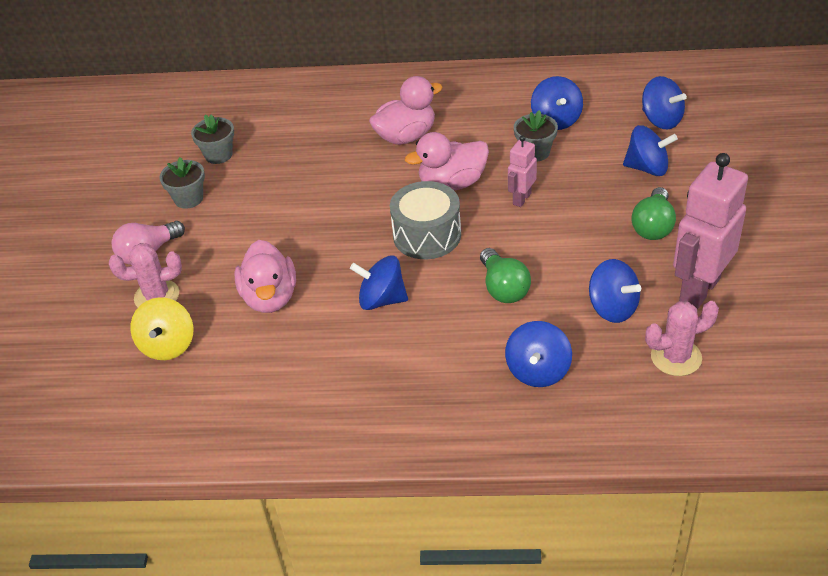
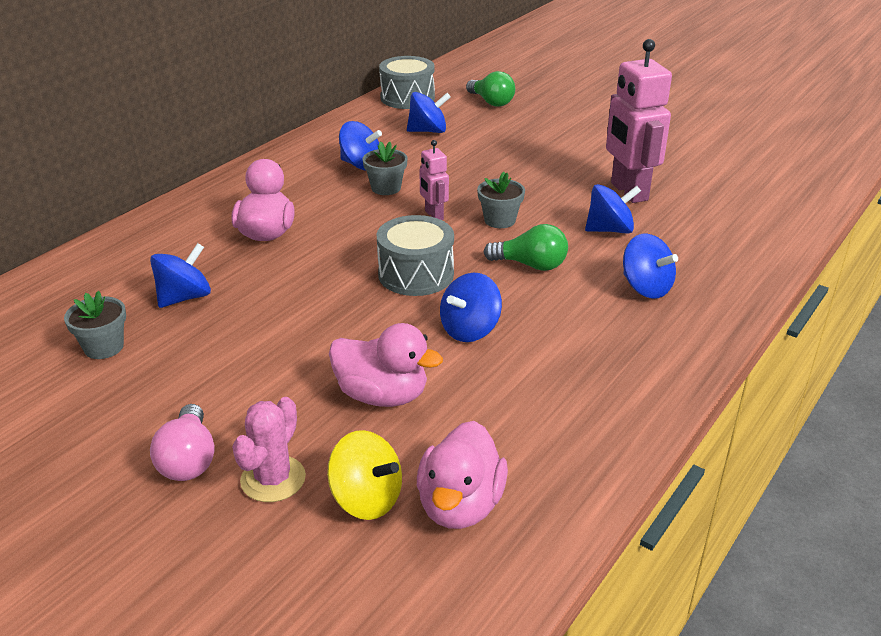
camera: 60 degrees left, 10 degrees down
grey flower pot [159,157,205,209] -> grey flower pot moved to [477,172,525,228]
pink duck [405,132,489,191] -> pink duck moved to [417,421,508,529]
blue spinning top [623,125,678,176] -> blue spinning top moved to [150,243,211,308]
green light bulb [632,187,676,240] -> green light bulb moved to [466,71,515,107]
pink cactus [645,301,719,376] -> none
none -> grey drum [379,56,435,109]

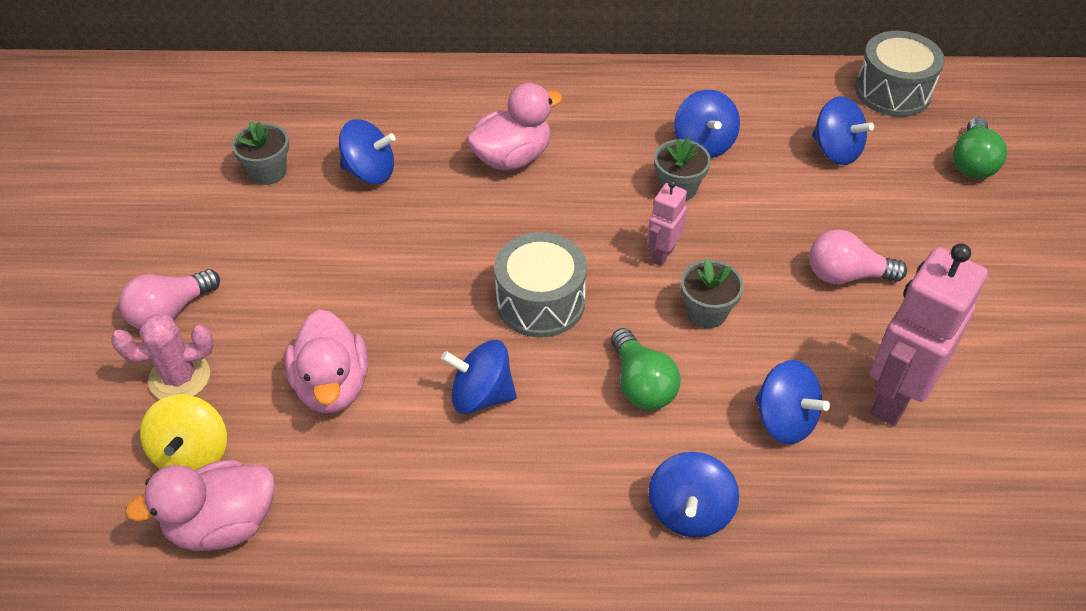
camera: 55 degrees right, 15 degrees up
none -> pink light bulb [809,230,907,284]

